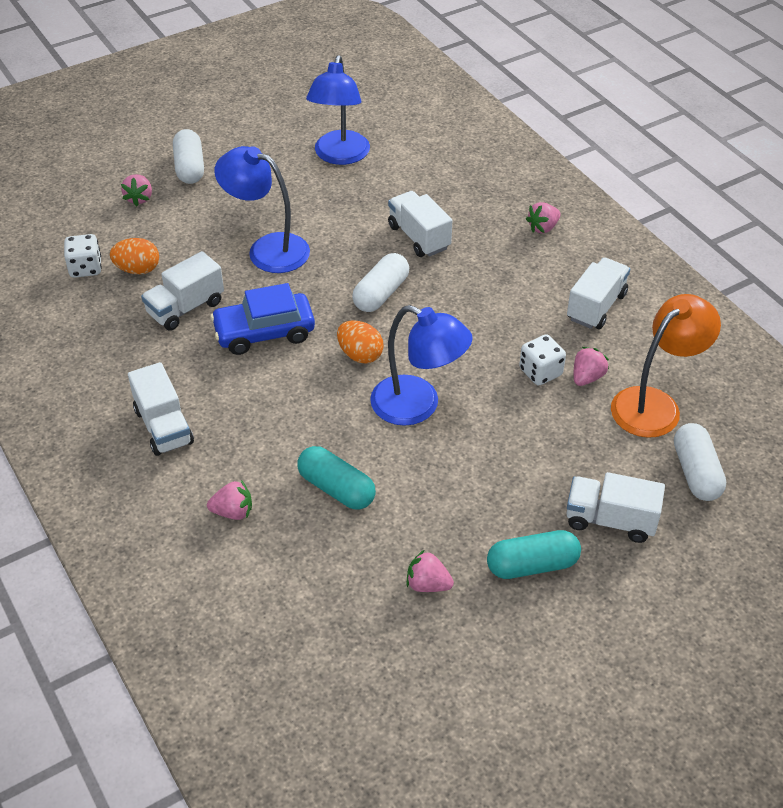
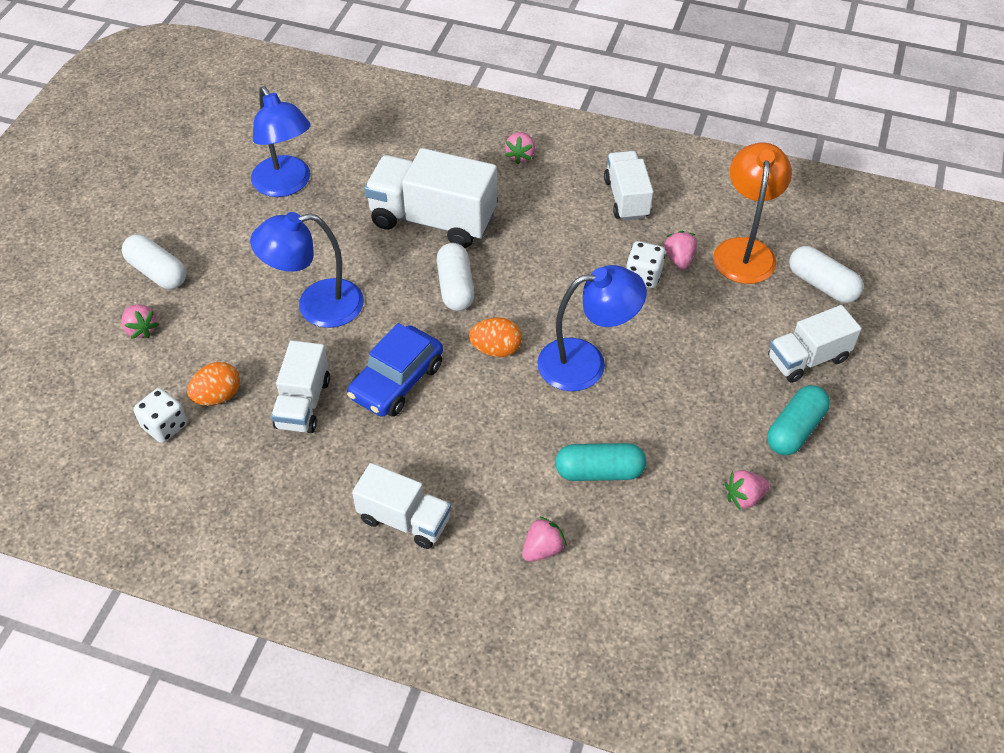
camera: 40 degrees left, 5 degrees up
white truck [388,191,452,257] -> white truck [364,148,497,248], size x1.64

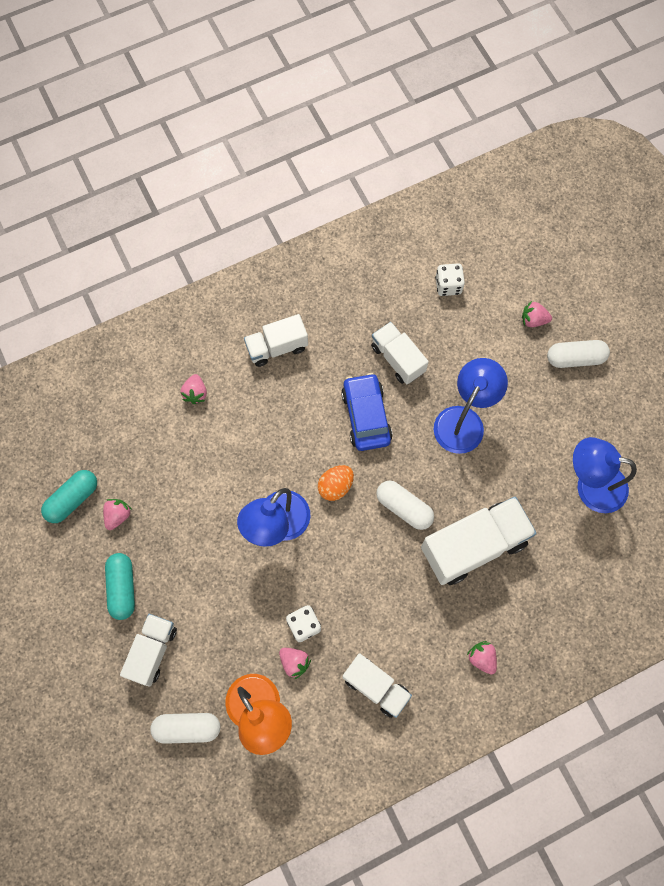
camera: 135 degrees right, 20 degrees up
orange egg [187,362,240,406] -> none
turquoise capsule [555,443,646,481] -> turquoise capsule moved to [41,470,97,523]

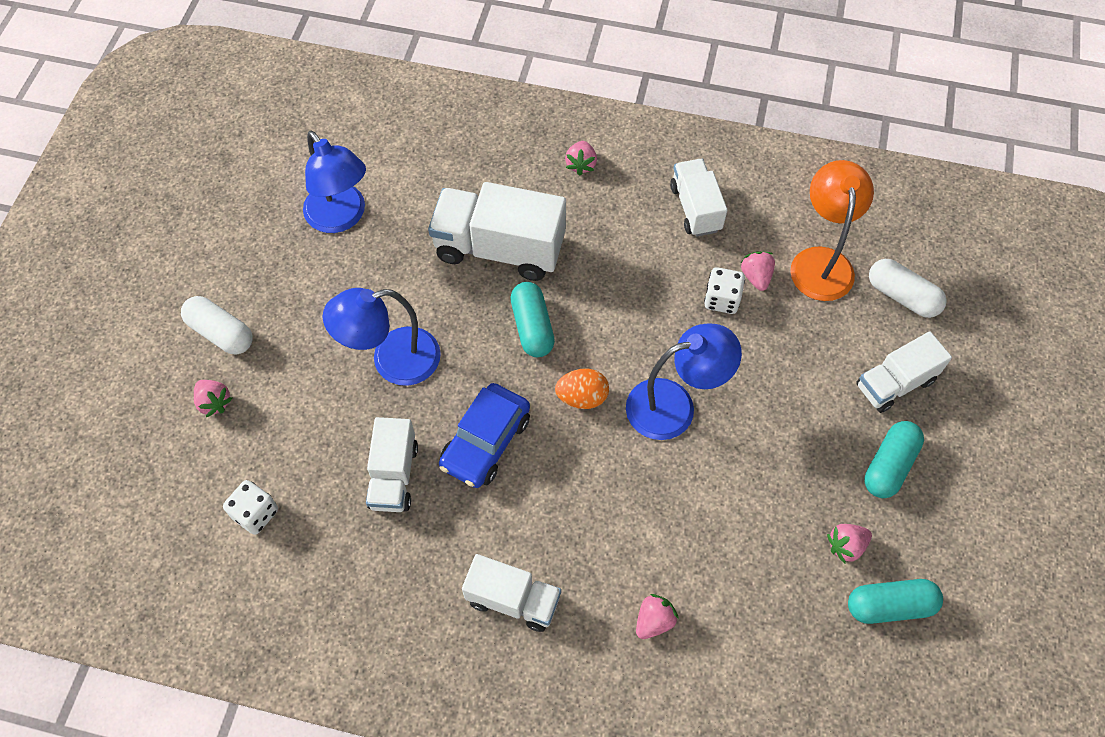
camera: 140 degrees left, 10 degrees down
white capsule [376,481,434,530] -> turquoise capsule [511,282,555,357]

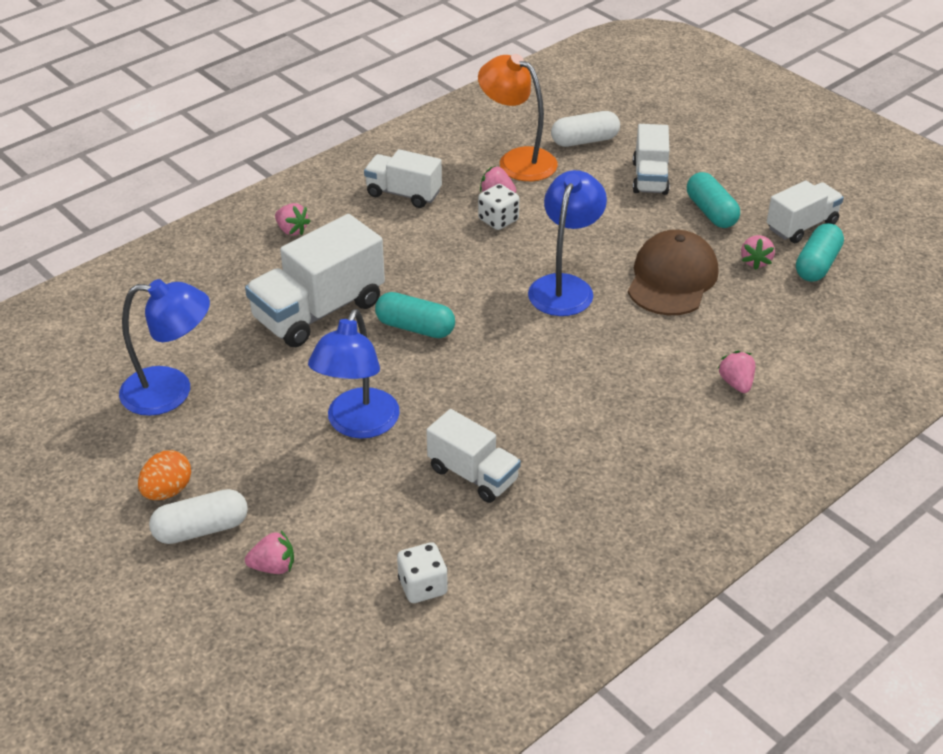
camera: 55 degrees left, 20 degrees down
blue car [439,383,530,488] -> none
white truck [462,554,561,632] -> white truck moved to [767,180,844,243]
orange egg [555,369,609,409] -> orange egg moved to [138,450,191,500]
none -> brown cap [628,230,718,315]

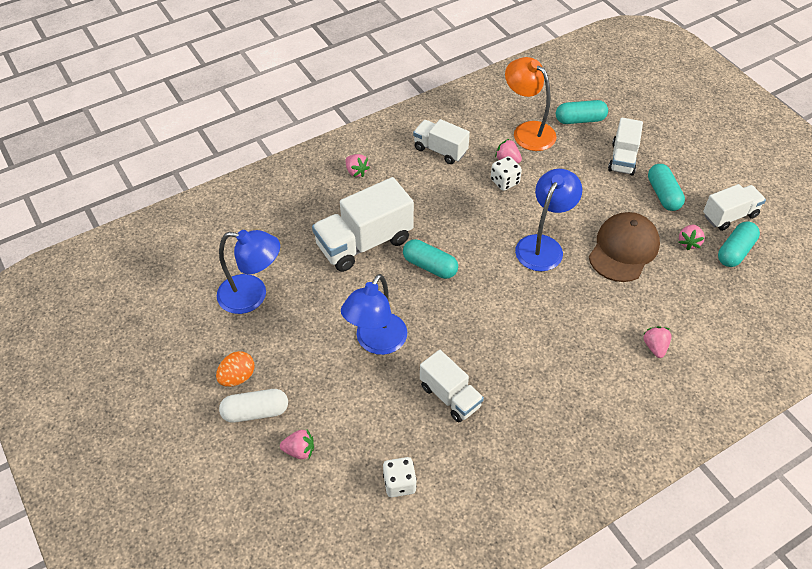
camera: 10 degrees right, 10 degrees up
white capsule [551,111,620,147] -> turquoise capsule [556,100,608,124]

